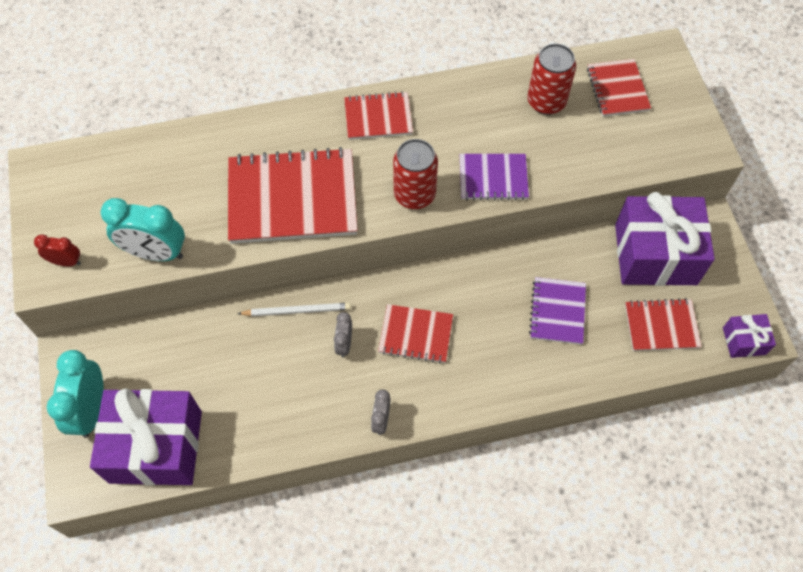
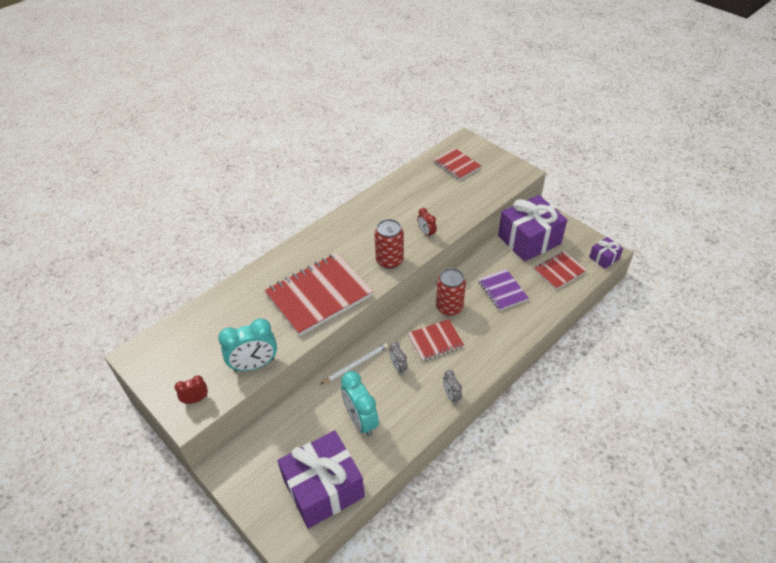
camera: 30 degrees left, 15 degrees down
turquoise clock [47,350,104,437] -> turquoise clock moved to [341,371,379,436]
red notebook [344,91,413,140] -> none
purple notebook [460,154,529,200] -> red clock [417,208,437,239]
red can [527,44,576,115] -> red can moved to [436,268,466,316]

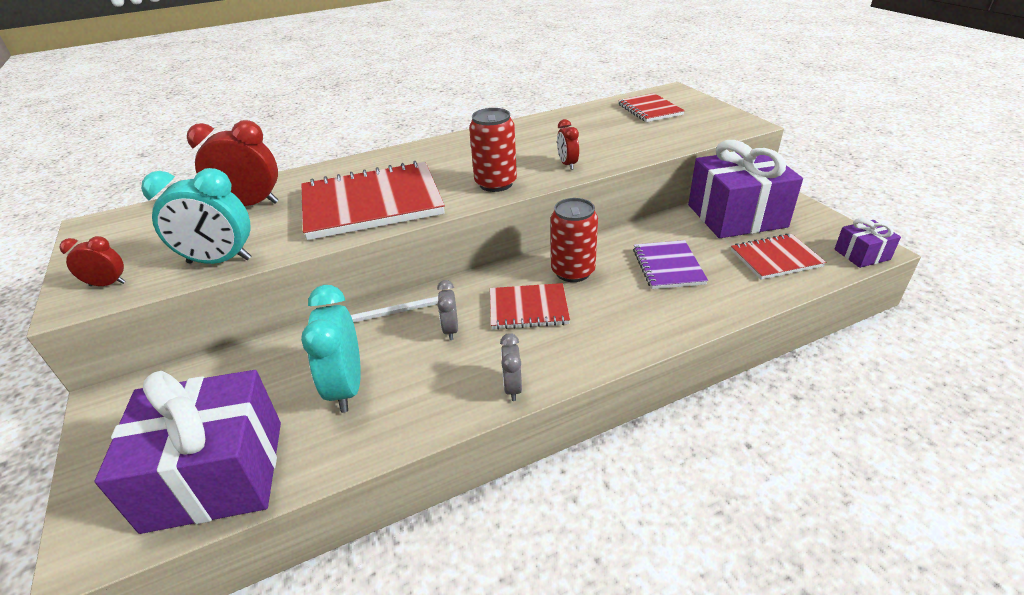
camera: 20 degrees right, 10 degrees down
none -> red clock [187,120,278,206]

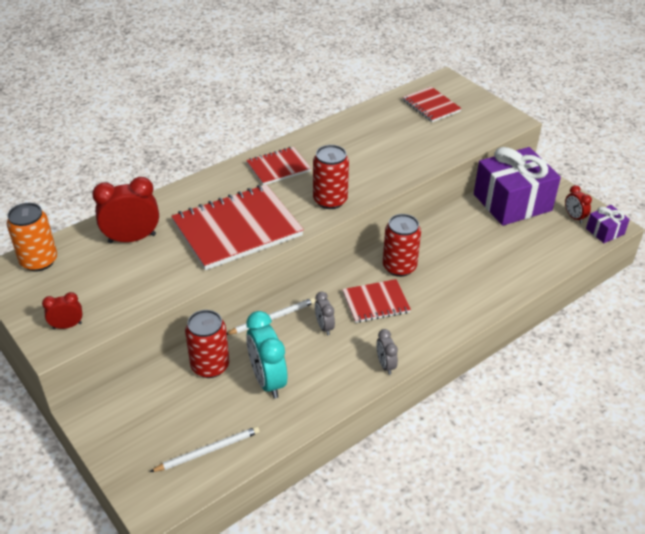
camera: 15 degrees left, 5 degrees up
purple gift [95,370,281,534] -> white pencil [150,426,260,472]
turquoise clock [141,168,251,264] -> none
red clock [557,119,579,170] -> red clock moved to [565,185,592,223]
purple notebook [633,240,708,289] -> none
red notebook [731,233,826,280] -> red notebook moved to [246,147,311,185]
none -> orange can [7,203,57,272]
none -> red can [185,310,229,378]

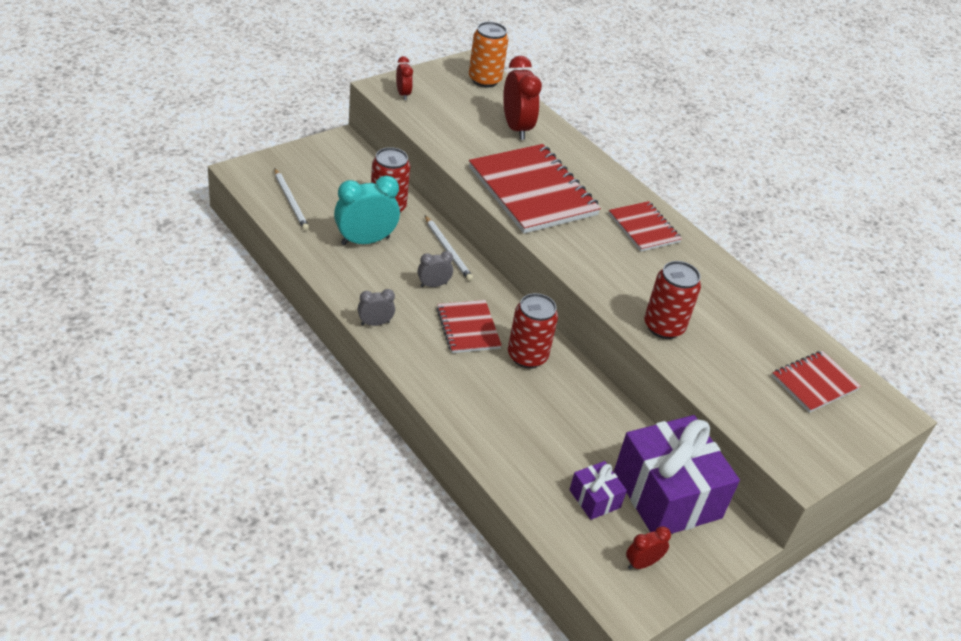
camera: 85 degrees right, 0 degrees up
red can [313,145,349,209] -> red can moved to [644,261,701,339]
purple gift [586,205,630,243] -> purple gift moved to [569,461,627,520]

